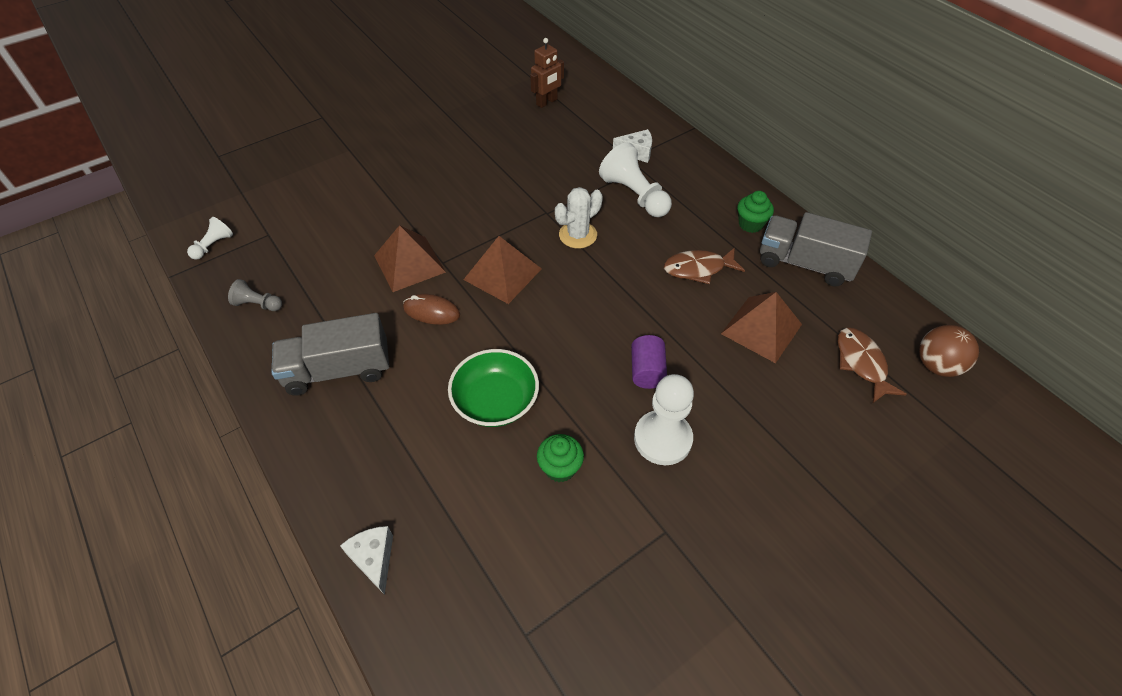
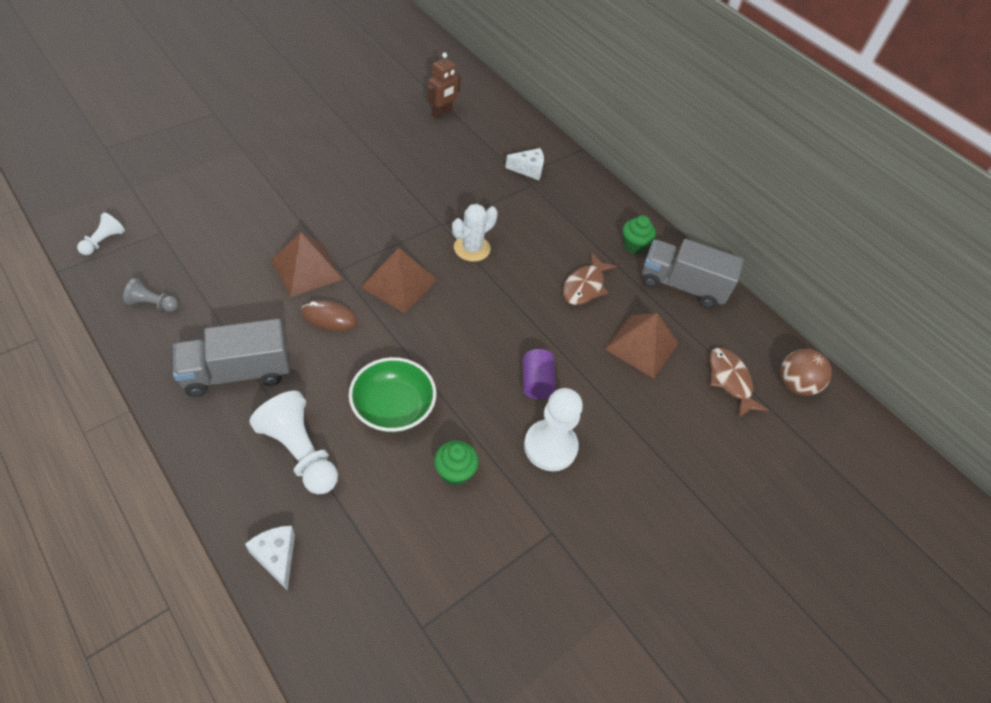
camera: 10 degrees left, 0 degrees up
white pawn [599,142,672,217] -> white pawn moved to [249,391,338,494]
brown fish [664,248,745,284] -> brown fish turned 45 degrees counterclockwise [563,253,617,305]

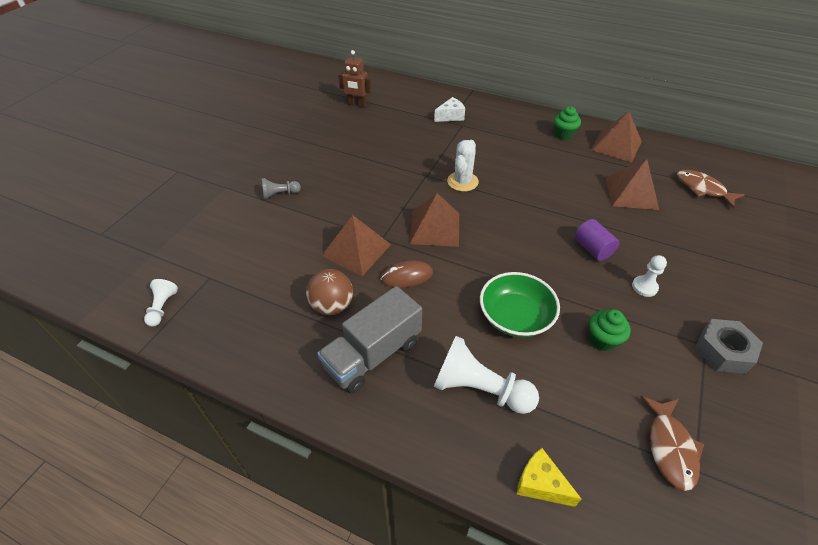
camera: 20 degrees left, 5 degrees down
grey pawn [123,278,179,312] -> grey pawn moved to [262,178,301,199]
white cheese [245,526,295,591] -> yellow cheese [517,448,581,507]
brown robot [428,53,461,119] -> brown robot turned 90 degrees clockwise [338,50,371,108]
white pawn [524,388,583,471] -> white pawn [632,255,667,297], size x0.53
brown fish [563,253,617,305] -> brown fish moved to [640,396,704,491]
grey truck [642,239,743,308] -> brown pyramid [591,112,642,163]
brown ball [781,349,832,396] -> brown ball moved to [306,269,353,315]
none -> grey nut [695,319,763,374]

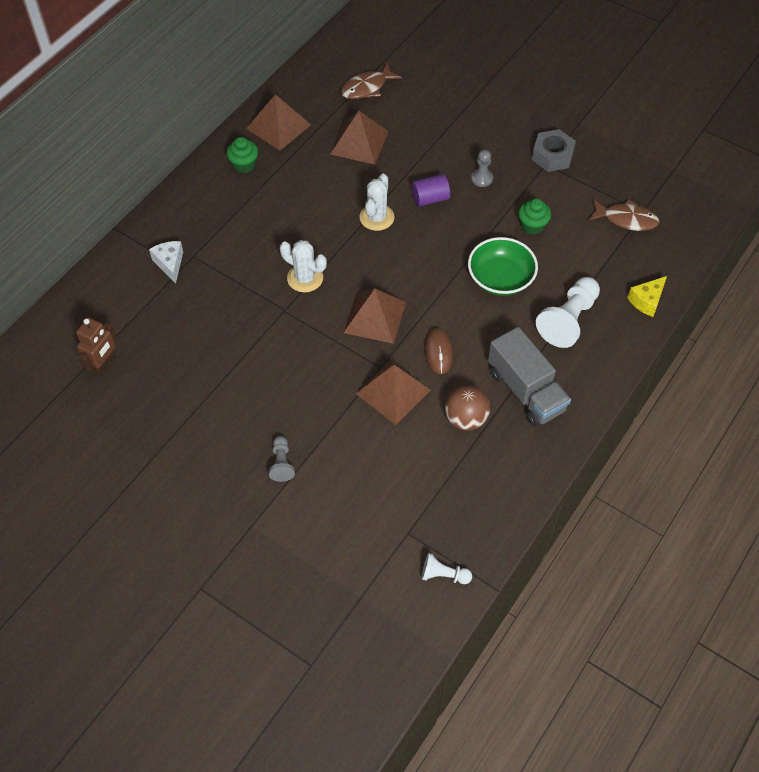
camera: 80 degrees left, 10 degrees up
white pawn [632,255,667,297] -> grey pawn [471,150,493,187]
none -> white cactus [360,174,395,231]

